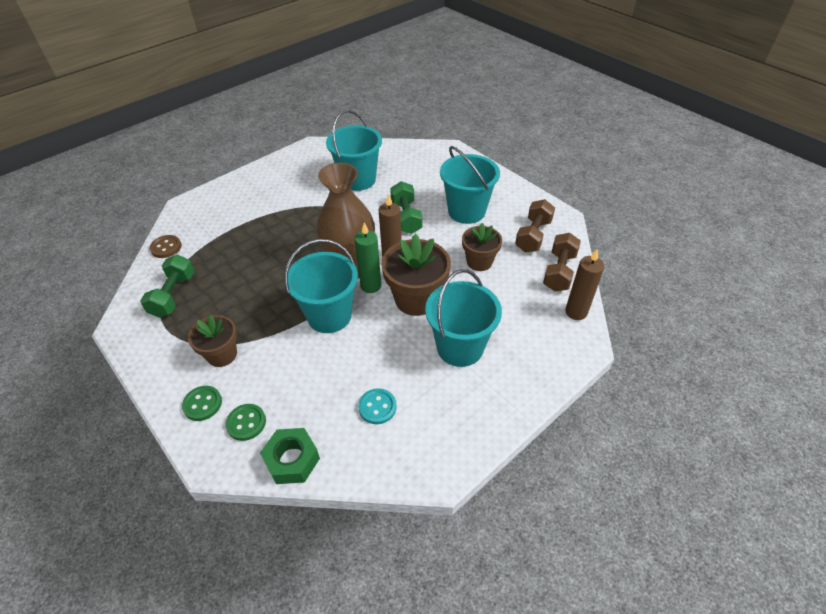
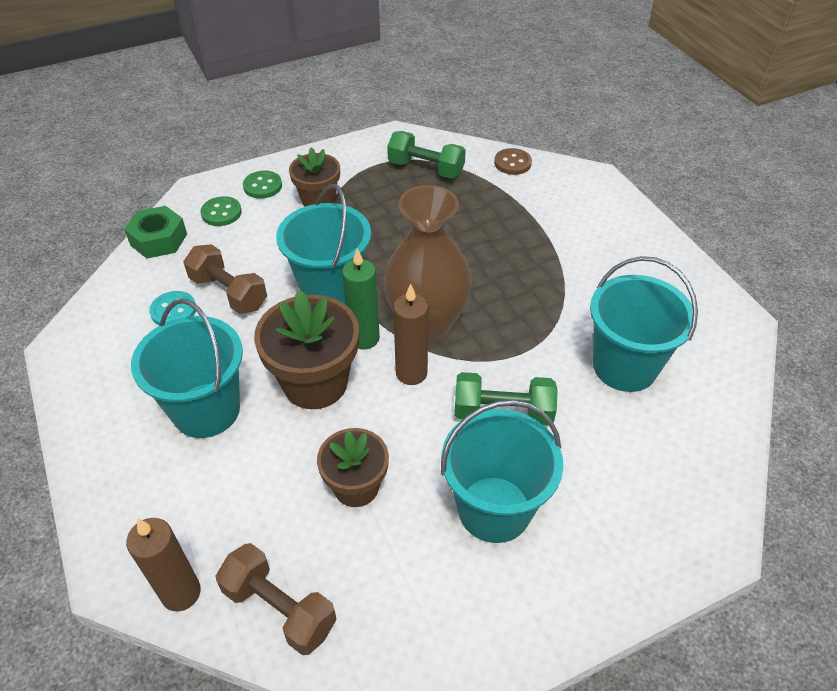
camera: 105 degrees right, 0 degrees up
brown dumbbell [515,199,555,253] -> brown dumbbell moved to [184,244,267,314]

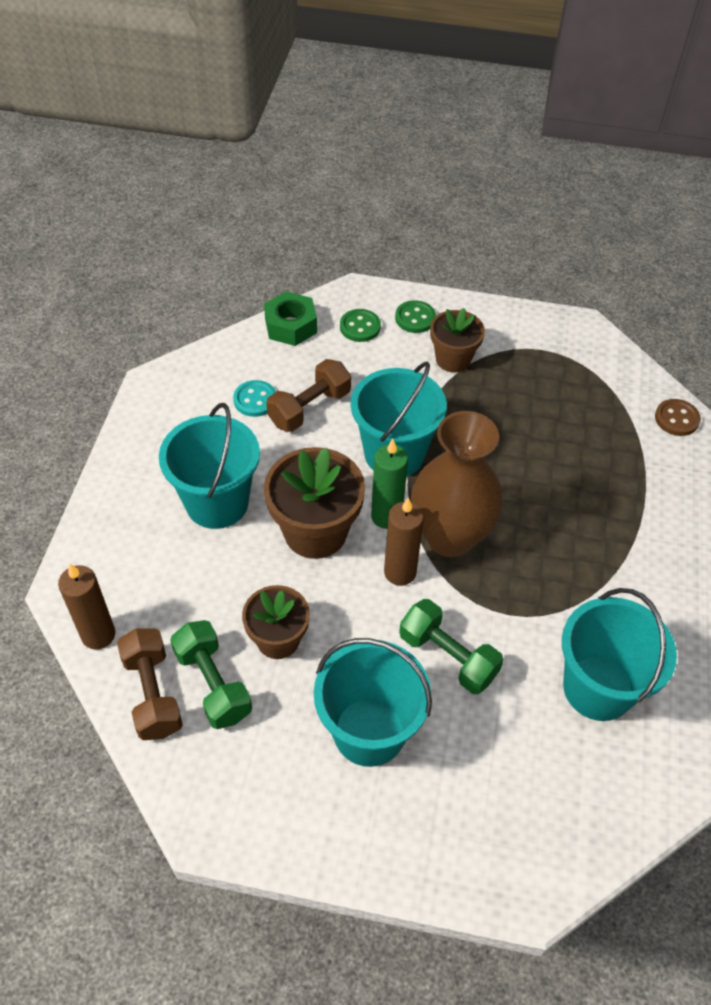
camera: 35 degrees right, 5 degrees up
brown dumbbell [184,244,267,314] -> brown dumbbell turned 60 degrees clockwise [266,359,351,432]
green dumbbell [387,131,466,179] -> green dumbbell moved to [170,620,252,729]

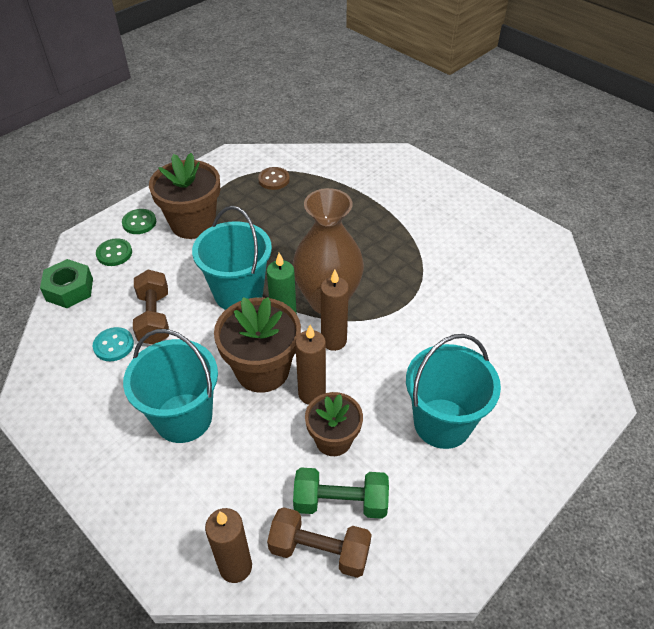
camera: 55 degrees left, 5 degrees down
green dumbbell [399,599,504,694] -> none
brown flower pot [430,308,485,373] -> brown flower pot [149,153,220,239], size x1.58
turquoise bucket [562,588,677,721] -> none
brown button [655,399,701,436] -> brown button moved to [258,167,290,190]
none -> brown candle [295,325,326,405]

